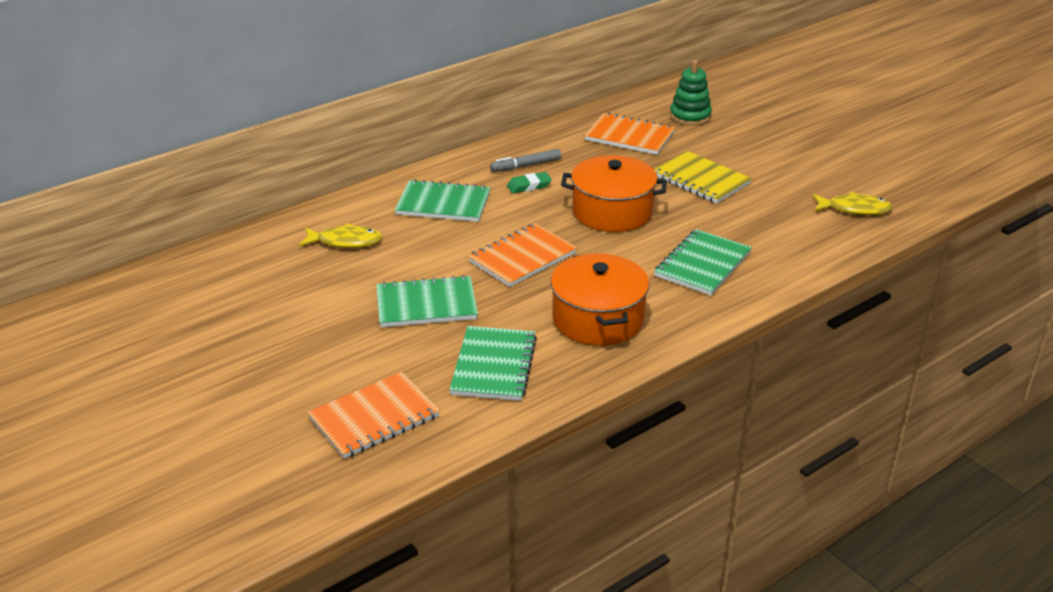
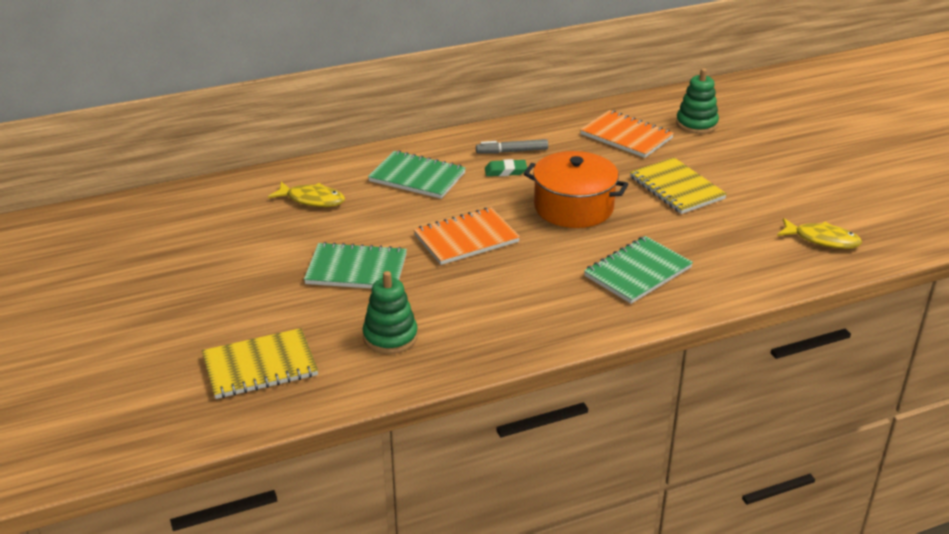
camera: 15 degrees right, 0 degrees up
orange notebook [307,372,440,459] -> yellow notebook [202,328,318,399]
green notebook [449,326,537,401] -> green stacking toy [362,271,418,354]
orange pot [551,253,649,346] -> none

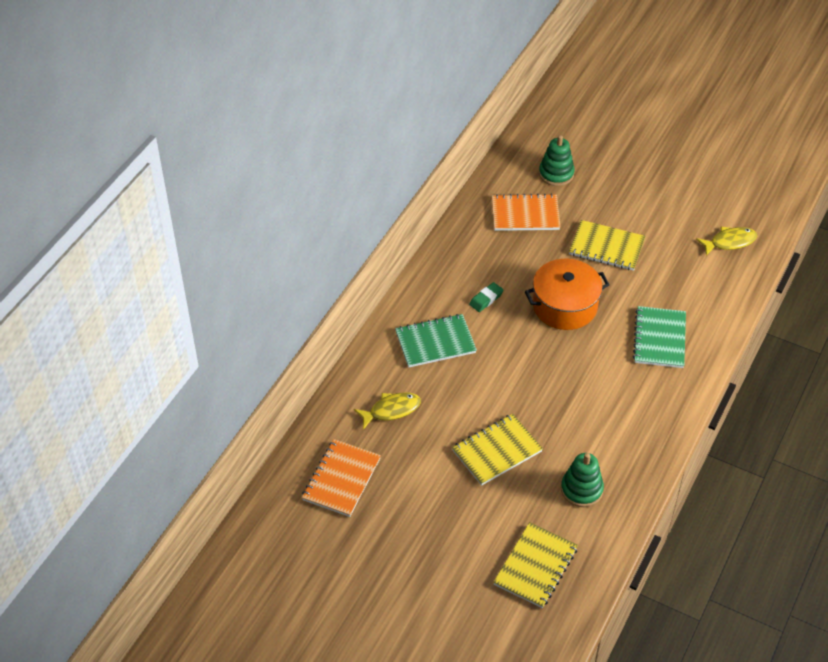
camera: 40 degrees left, 15 degrees up
green notebook [304,242,407,289] -> yellow notebook [452,414,543,486]
orange notebook [414,208,520,265] -> orange notebook moved to [302,439,381,517]
grey marker [476,139,548,154] -> none

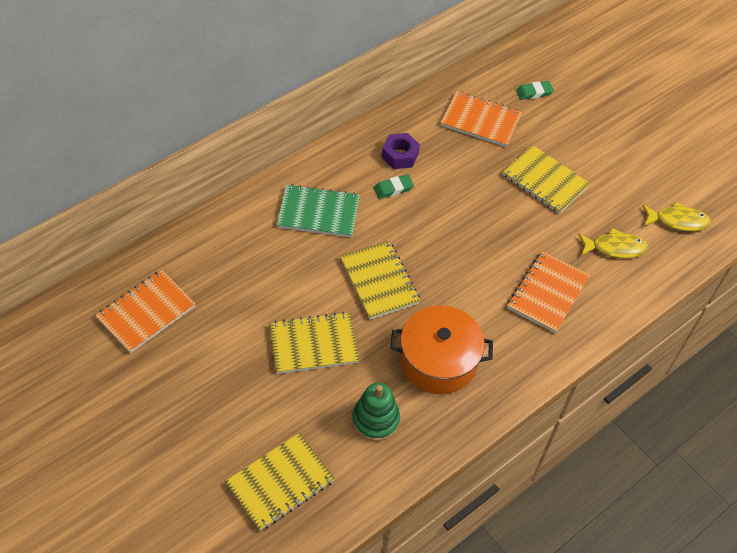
camera: 20 degrees right, 5 degrees up
yellow fish [354,392,421,430] -> yellow fish moved to [578,228,649,258]
orange pot [525,259,610,330] -> orange pot moved to [390,305,493,394]
green stacking toy [539,135,575,186] -> green eraser [516,81,554,100]
green notebook [633,306,686,368] -> orange notebook [507,251,590,333]
none -> yellow notebook [340,241,420,320]
none -> purple nut [382,133,420,169]

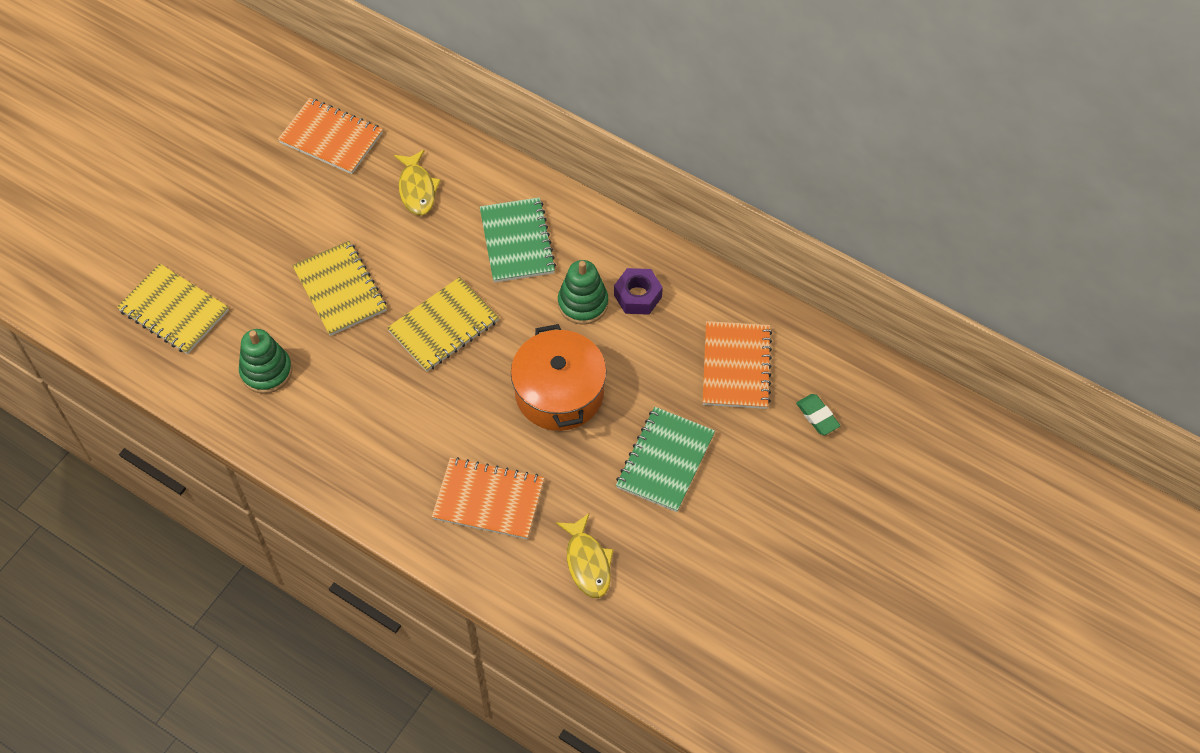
camera: 75 degrees right, 5 degrees up
green eraser [374,174,414,199] -> green stacking toy [558,260,608,325]
orange pot [390,305,493,394] -> orange pot moved to [511,324,607,431]
yellow notebook [502,145,590,214] -> green notebook [616,407,715,512]
yellow fish [642,202,711,231] -> yellow fish moved to [394,150,441,215]

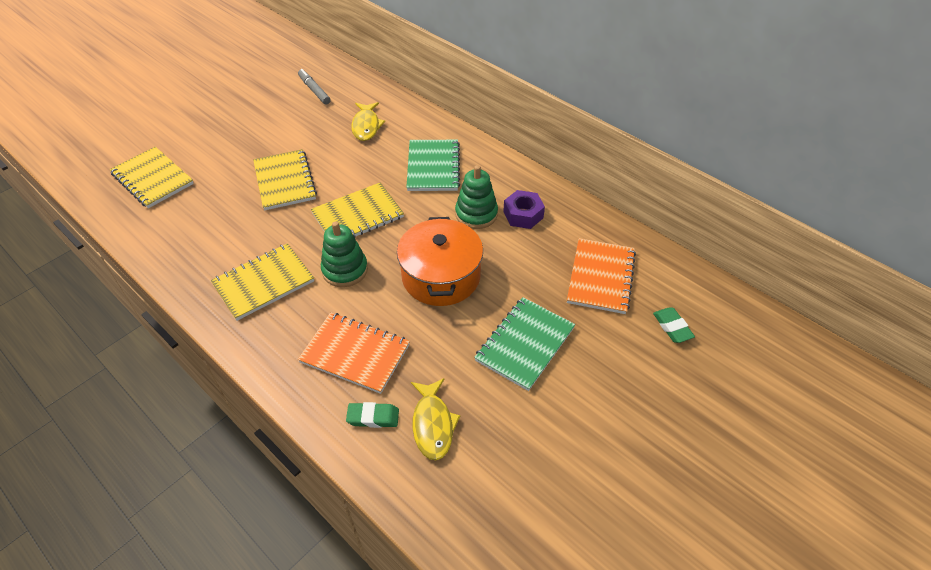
camera: 10 degrees right, 10 degrees down
green stacking toy [239,329,292,394] -> green stacking toy moved to [321,221,368,287]
orange notebook [278,98,383,174] -> grey marker [298,69,331,104]
none -> yellow notebook [211,243,314,321]
none -> green eraser [346,402,399,428]

